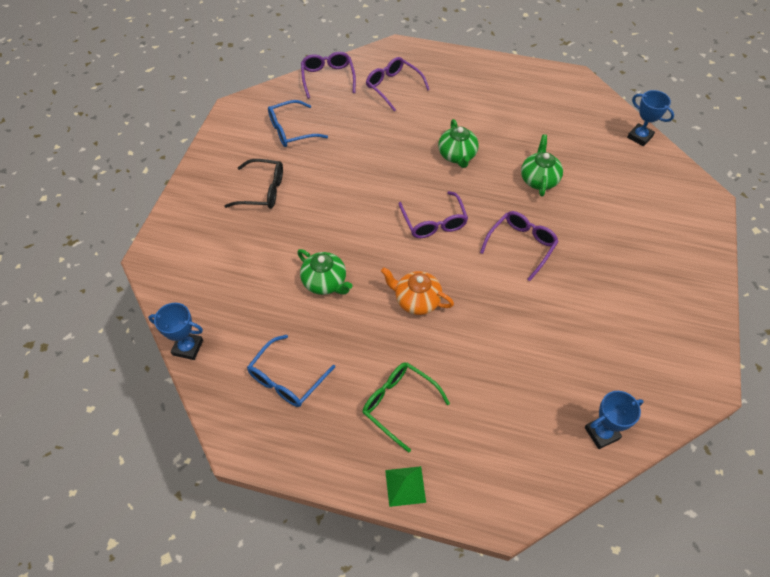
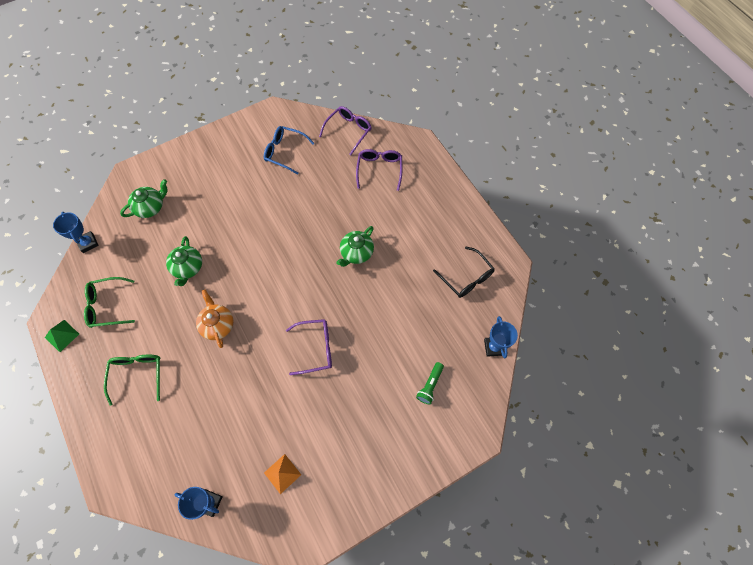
camera: 45 degrees right, 10 degrees up
black glasses [225,159,283,209] -> black glasses moved to [433,247,495,298]
blue glasses [247,335,335,407] -> green glasses [84,277,135,328]
green pyramid [385,466,426,507] -> green pyramid moved to [45,320,79,352]
purple glasses [398,191,468,238] -> none
green teapot [521,134,563,197] -> green teapot moved to [120,179,168,218]
none -> orange pyramid [264,454,301,494]
none -> green flashlight [416,362,444,405]

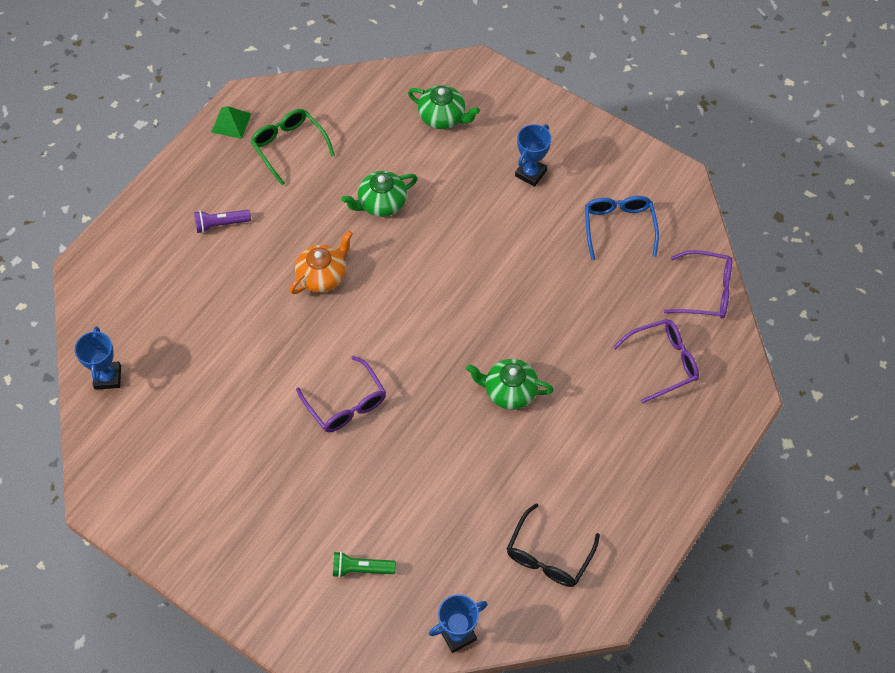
camera: 65 degrees right, 5 degrees down
blue trophy [53,212,99,253] -> blue trophy moved to [515,124,551,187]
green glasses [104,354,161,406] -> purple flashlight [194,210,251,233]
orange pyramid [264,454,301,494] -> none

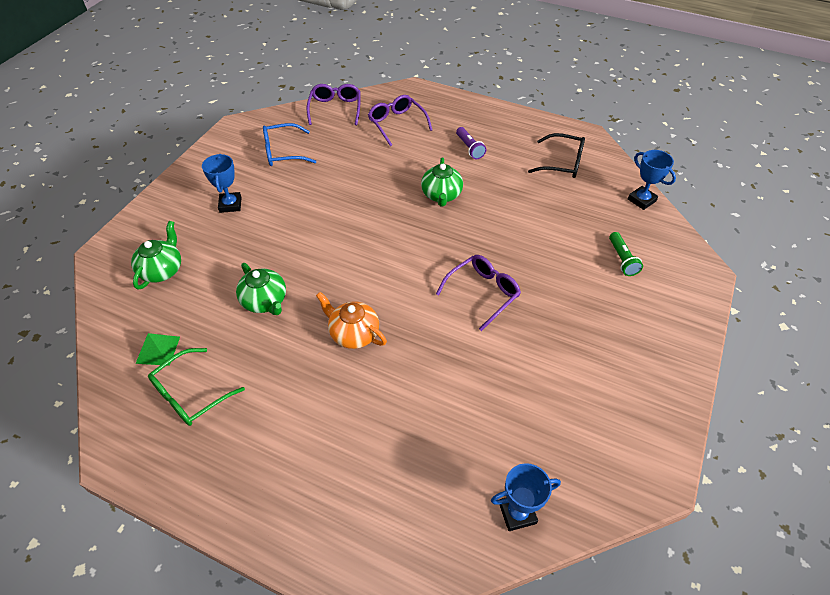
camera: 100 degrees left, 10 degrees down
purple flashlight [194,210,251,233] -> purple flashlight moved to [456,127,486,159]
green pyramid [211,106,251,139] -> green pyramid moved to [135,333,180,366]
blue trophy [515,124,551,187] -> blue trophy turned 60 degrees clockwise [202,154,242,213]

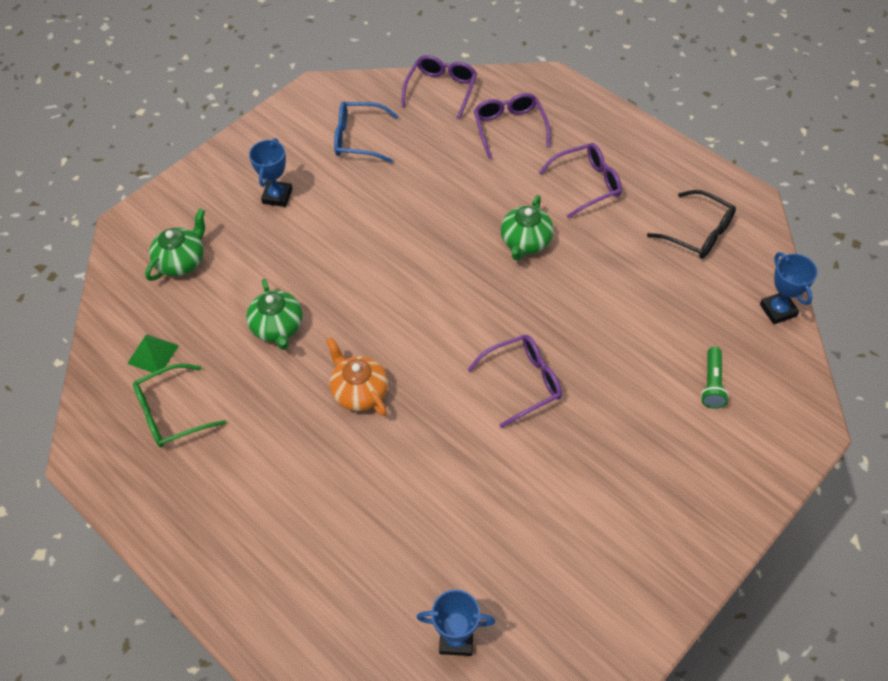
camera: 20 degrees right, 5 degrees up
purple flashlight [456,127,486,159] -> purple glasses [539,143,622,218]

